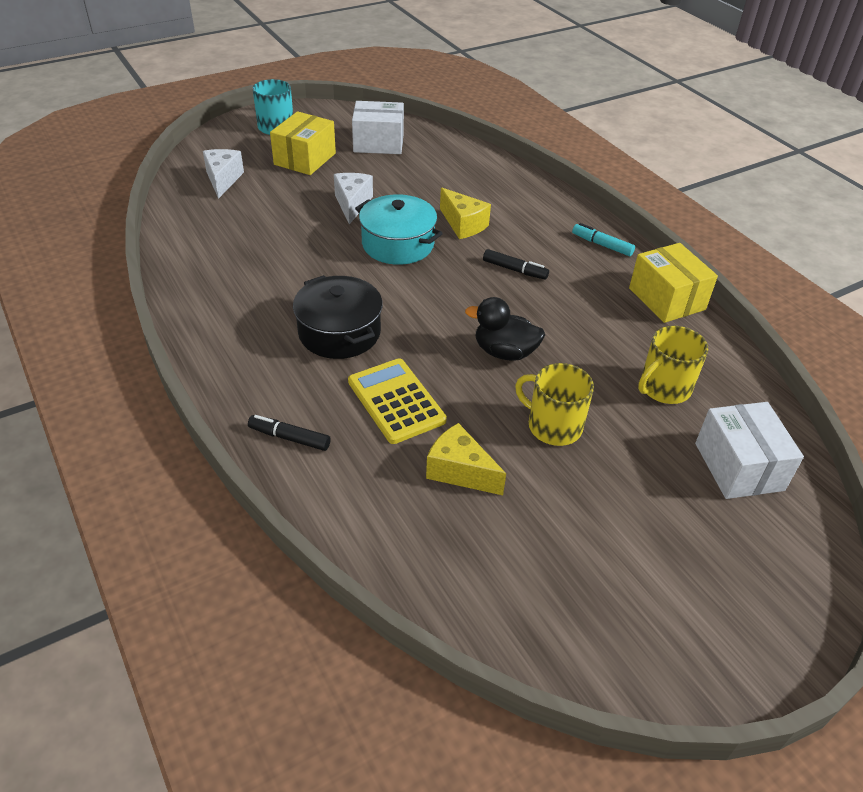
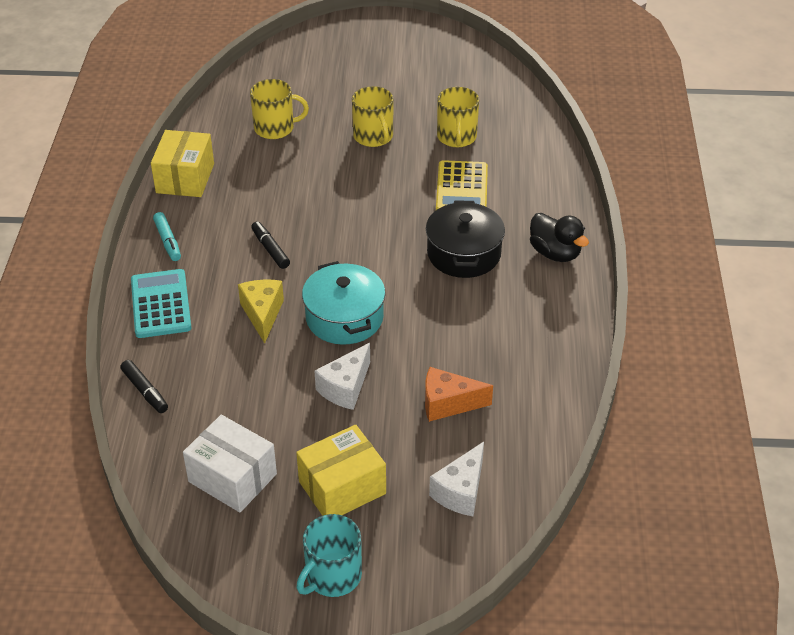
camera: 145 degrees left, 0 degrees up
black marker [248,415,331,451] -> black marker moved to [120,360,168,413]
yellow cheese [426,423,506,495] -> yellow mug [437,87,479,147]
black duck [465,297,545,361] -> black duck moved to [530,213,589,262]
white box [695,402,804,499] -> none
none -> turquoise calculator [131,269,191,338]
none -> orange cheese [425,367,493,422]

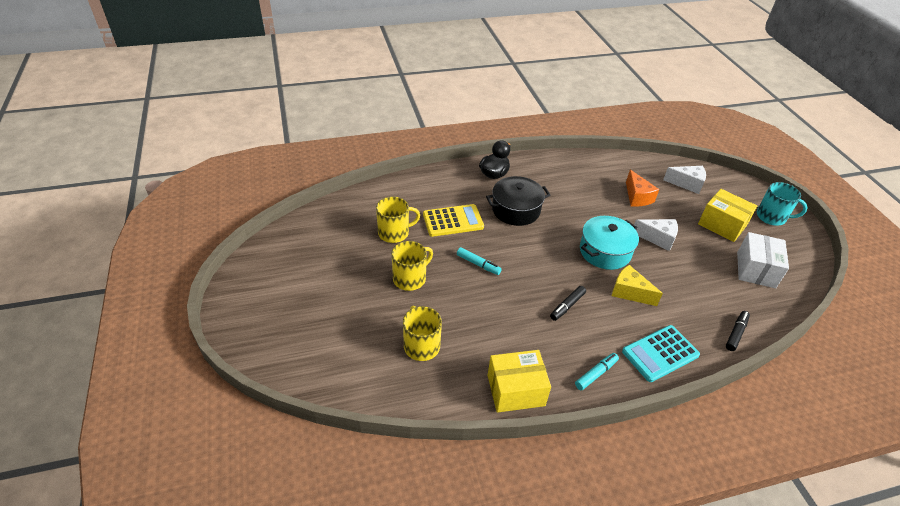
camera: 110 degrees left, 0 degrees up
yellow cheese [238,280,284,343] -> yellow cheese turned 60 degrees clockwise [612,265,663,306]
none -> turquoise marker [457,247,502,275]

